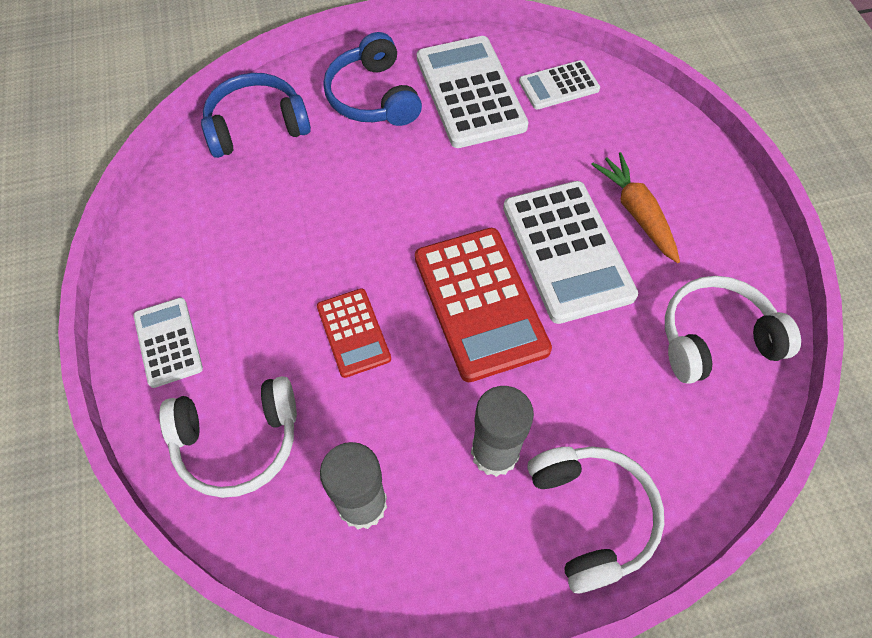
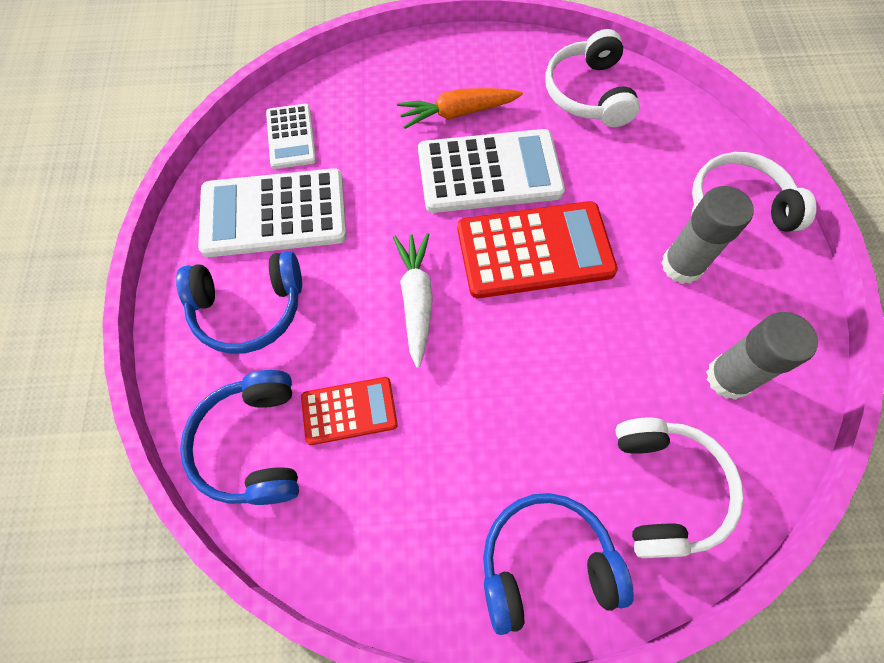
camera: 80 degrees left, 5 degrees up
white calculator [133,298,203,388] -> blue headphones [483,493,634,635]
red calculator [317,288,391,378] -> red calculator moved to [301,377,398,445]
none -> white carrot [393,233,433,368]

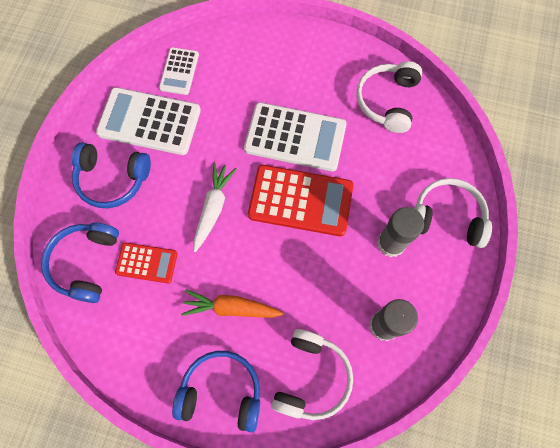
camera: 20 degrees right, 5 degrees up
orange carrot [397,88,523,129] -> orange carrot moved to [181,290,284,318]

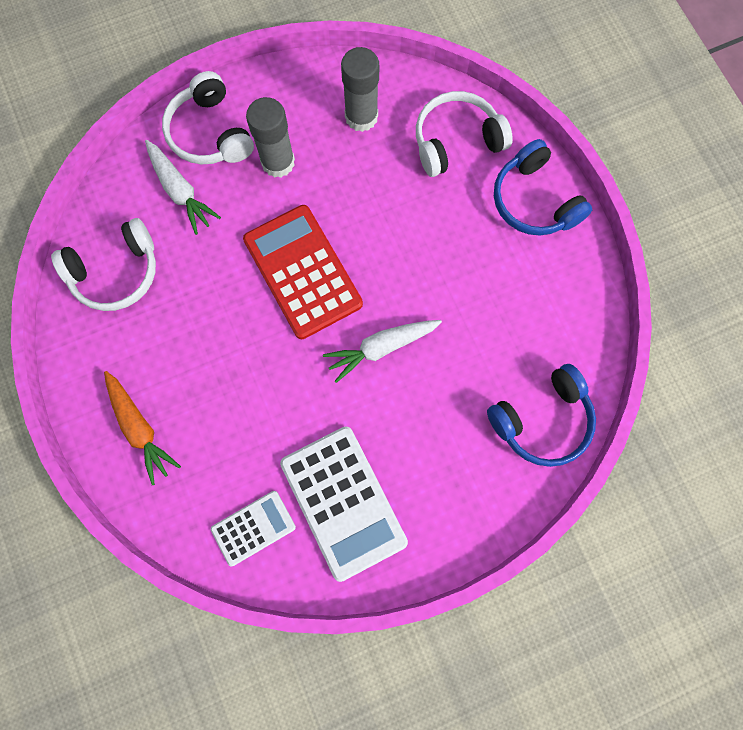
camera: 130 degrees left, 5 degrees up
blue headphones [72,142,151,208] -> none
red calculator [115,243,177,283] -> none
orange carrot [181,290,284,318] -> orange carrot moved to [104,371,181,485]
white calculator [244,102,347,171] -> none
none -> white carrot [145,140,221,235]

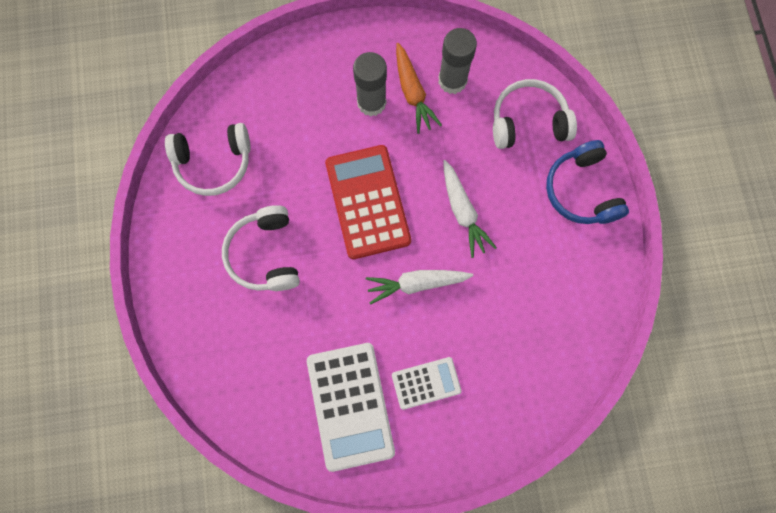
camera: 15 degrees right, 0 degrees up
orange carrot [104,371,181,485] -> orange carrot moved to [396,43,442,134]
white carrot [145,140,221,235] -> white carrot moved to [443,160,497,258]
white headphones [162,71,254,165] -> white headphones moved to [222,205,300,291]
white calculator [211,491,296,566] -> white calculator moved to [392,357,462,410]
blue headphones [487,364,596,467] -> none

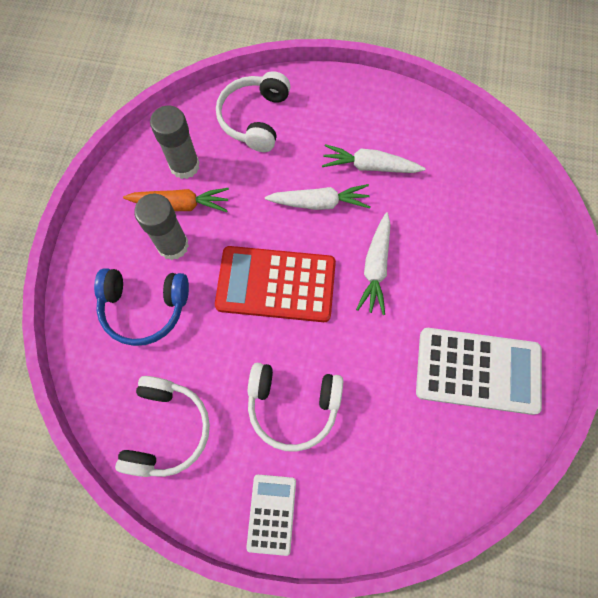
camera: 70 degrees left, 5 degrees down
white calculator [392,357,462,410] -> white calculator moved to [246,474,296,556]
blue headphones [546,140,629,224] -> blue headphones moved to [94,268,189,346]
none -> white carrot [322,144,426,173]

